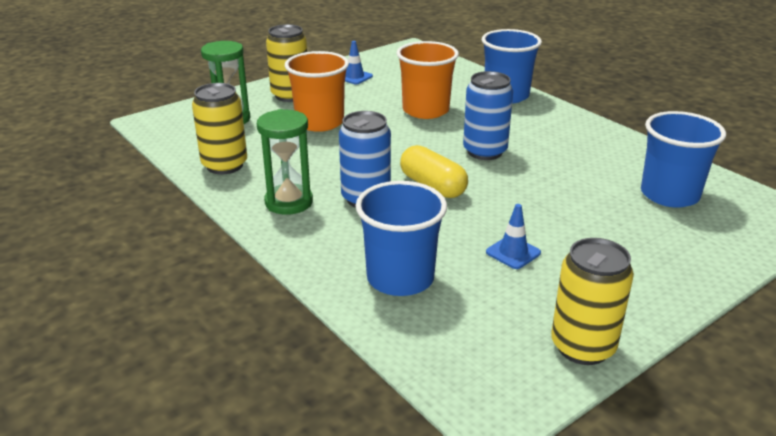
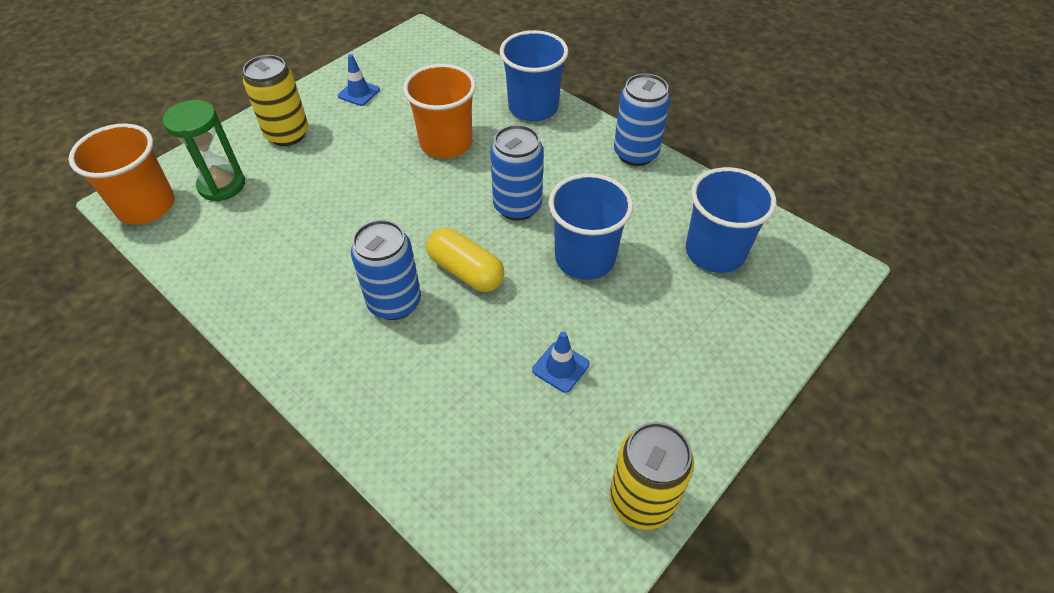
camera: 10 degrees left, 20 degrees up
yellow can [192,83,247,175] -> none
green hourglass [257,109,313,215] -> none
orange cup [285,51,349,132] -> orange cup moved to [69,123,175,225]
blue cup [356,181,447,296] -> blue cup moved to [548,173,633,280]
none -> blue can [614,73,670,166]

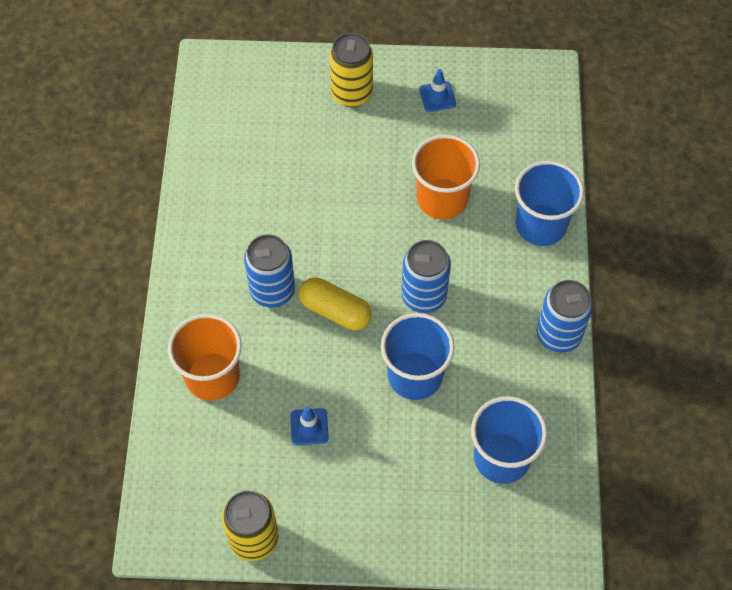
camera: 50 degrees right, 10 degrees up
orange cup [69,123,175,225] -> orange cup moved to [168,314,242,401]
green hourglass [163,100,245,202] -> none
yellow capsule [427,228,504,292] -> yellow capsule turned 60 degrees counterclockwise [299,277,372,330]

